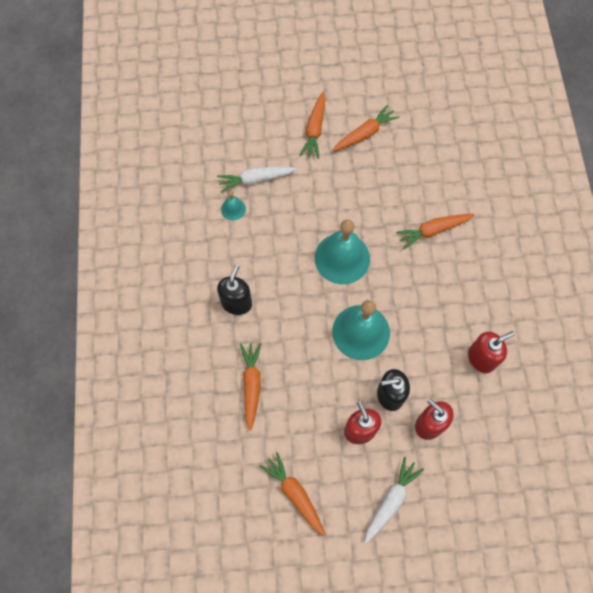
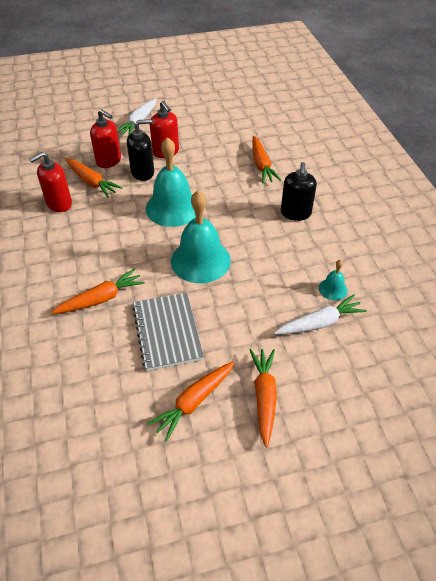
camera: 170 degrees right, 20 degrees down
orange carrot [259,452,326,536] -> orange carrot moved to [65,158,123,198]
none -> grey notebook [132,292,204,371]

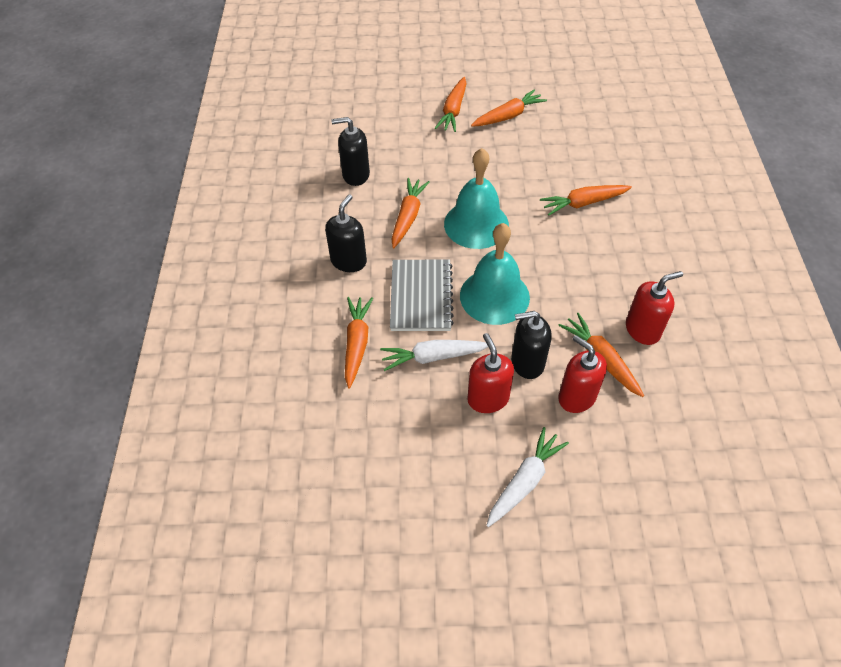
camera: 165 degrees left, 5 degrees up
grey notebook [132,292,204,371] -> grey notebook moved to [390,260,454,331]
white carrot [274,294,367,334] -> white carrot moved to [380,340,488,371]
turquoise bell [319,260,348,300] -> black soap dispenser [331,117,370,186]
none -> orange carrot [392,178,430,248]

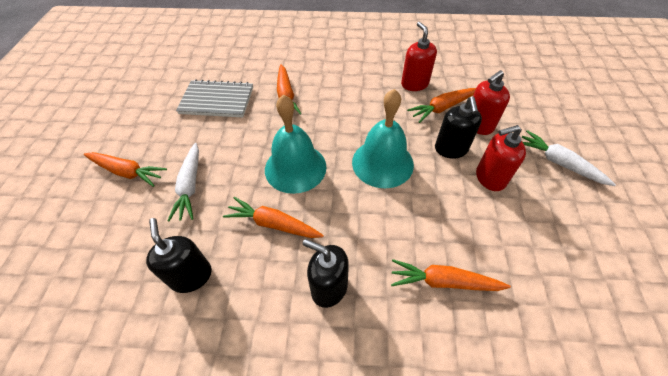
camera: 85 degrees left, 0 degrees up
black soap dispenser [331,117,370,186] -> black soap dispenser turned 150 degrees clockwise [146,218,212,293]
white carrot [380,340,488,371] -> white carrot moved to [167,143,199,221]
grey notebook [390,260,454,331] -> grey notebook moved to [176,80,253,117]
orange carrot [471,89,547,127] -> none

